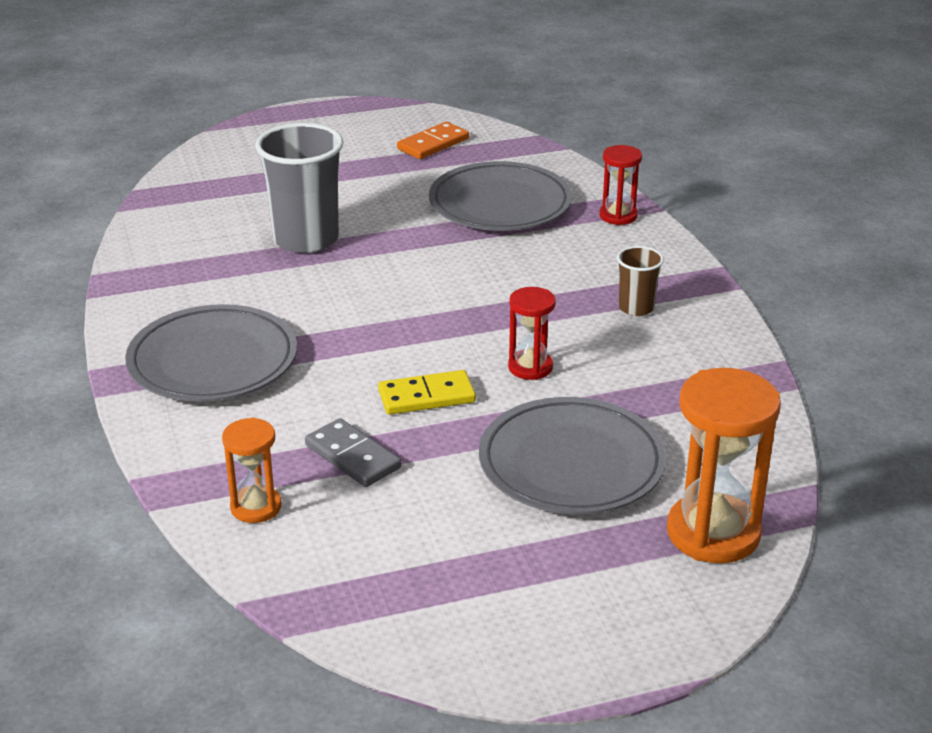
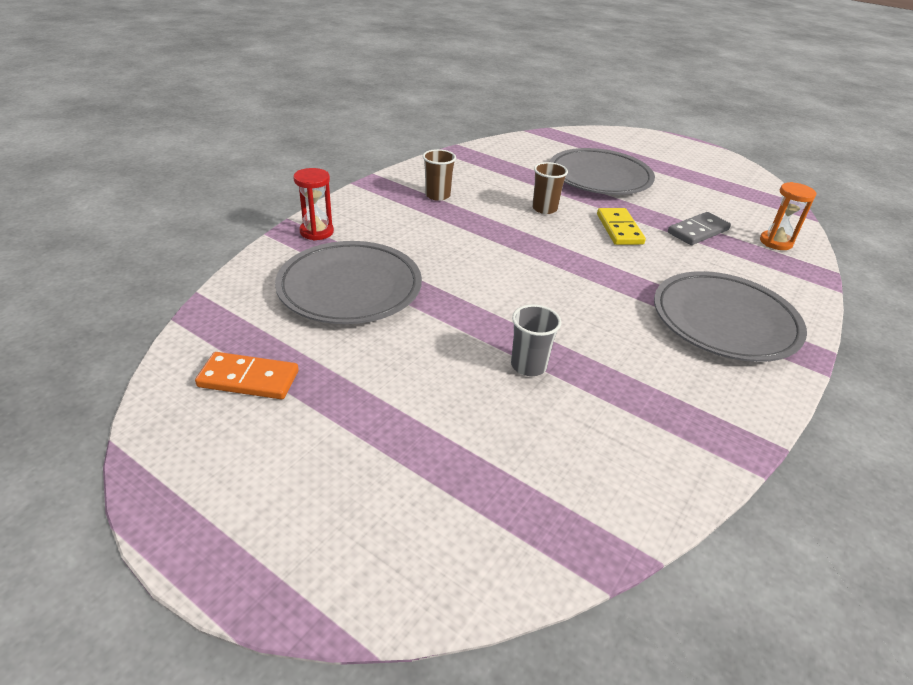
camera: 130 degrees left, 5 degrees up
grey cup [255,123,343,253] -> grey cup [511,304,561,376], size x0.51
grey domino [305,418,401,487] -> grey domino turned 45 degrees clockwise [668,212,731,245]
yellow domino [378,370,476,415] -> yellow domino turned 45 degrees clockwise [597,208,646,245]
red hourglass [508,287,556,380] -> brown cup [532,162,568,214]
orange hourglass [667,368,781,563] -> none

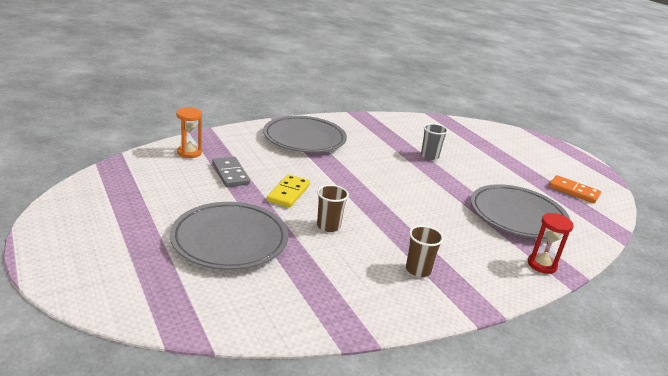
camera: 155 degrees left, 10 degrees down
grey domino [668,212,731,245] -> grey domino turned 75 degrees clockwise [212,157,250,187]

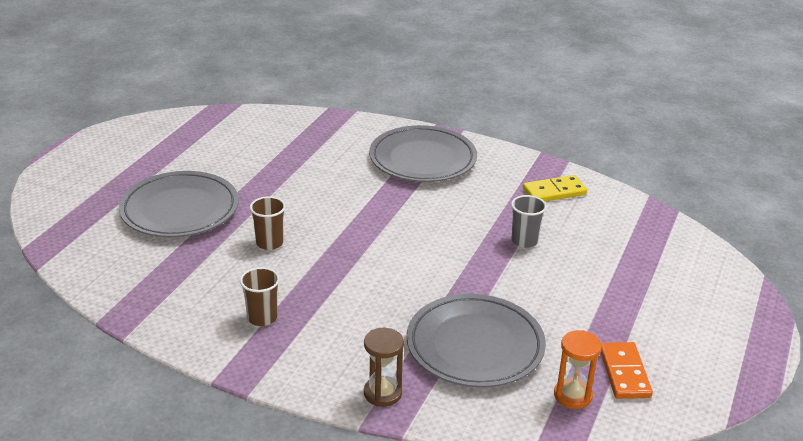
camera: 55 degrees right, 5 degrees up
orange hourglass [176,108,202,158] -> orange hourglass moved to [554,330,602,409]
grey domino [212,157,250,187] -> none
yellow domino [267,174,310,208] -> yellow domino moved to [523,175,587,202]
red hourglass [528,213,574,274] -> brown hourglass [364,328,404,407]

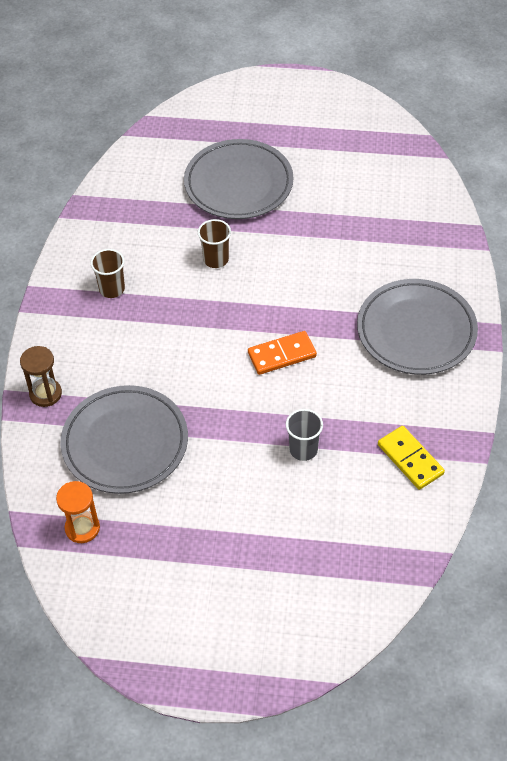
camera: 75 degrees right, 20 degrees up
orange domino [600,342,653,399] -> orange domino moved to [248,331,317,375]

